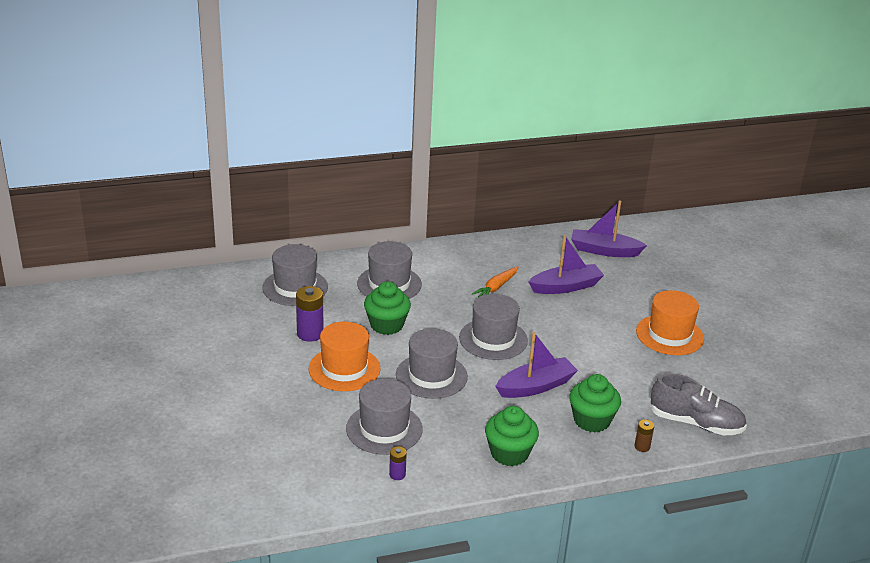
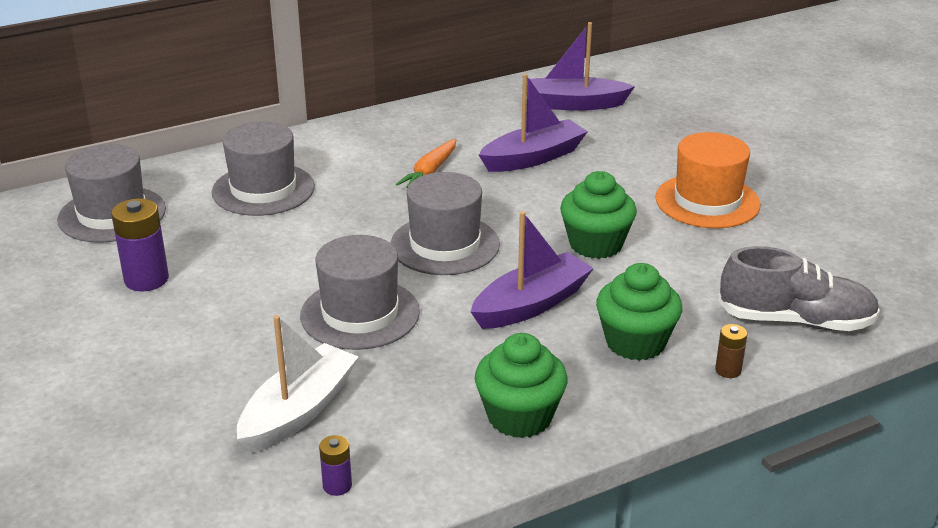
camera: 10 degrees left, 0 degrees up
orange hat [309,322,381,391] -> none
grey hat [346,379,423,455] -> white boat [237,315,358,453]
green cupcake [364,281,411,335] -> green cupcake moved to [560,171,637,259]

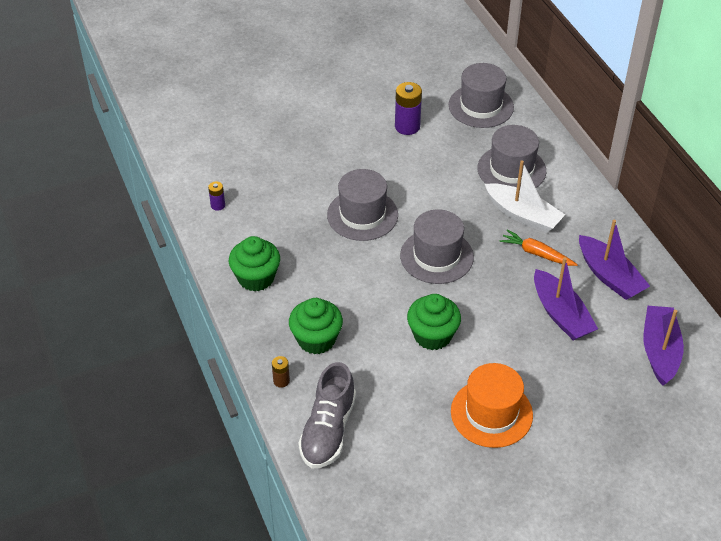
camera: 95 degrees right, 15 degrees up
white boat [237,315,358,453] -> white boat moved to [485,160,565,233]
purple boat [471,211,594,329] -> purple boat moved to [579,220,650,300]

